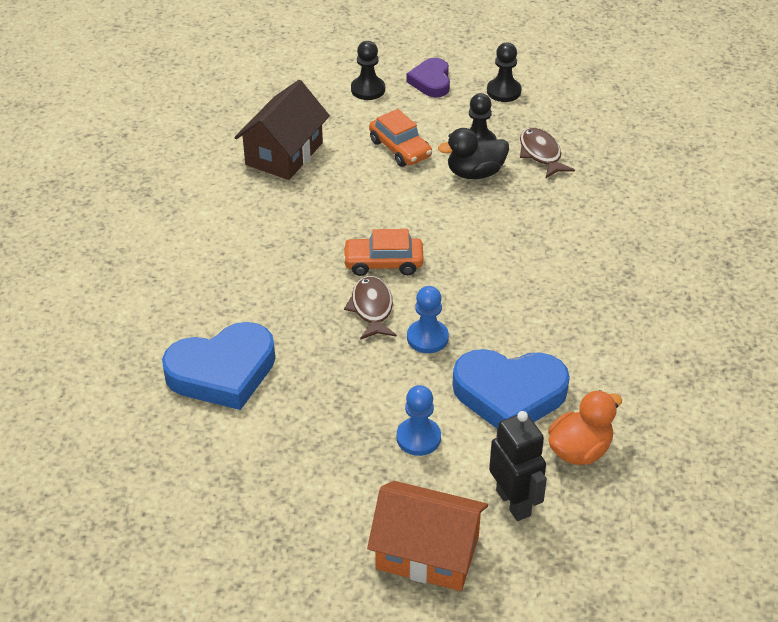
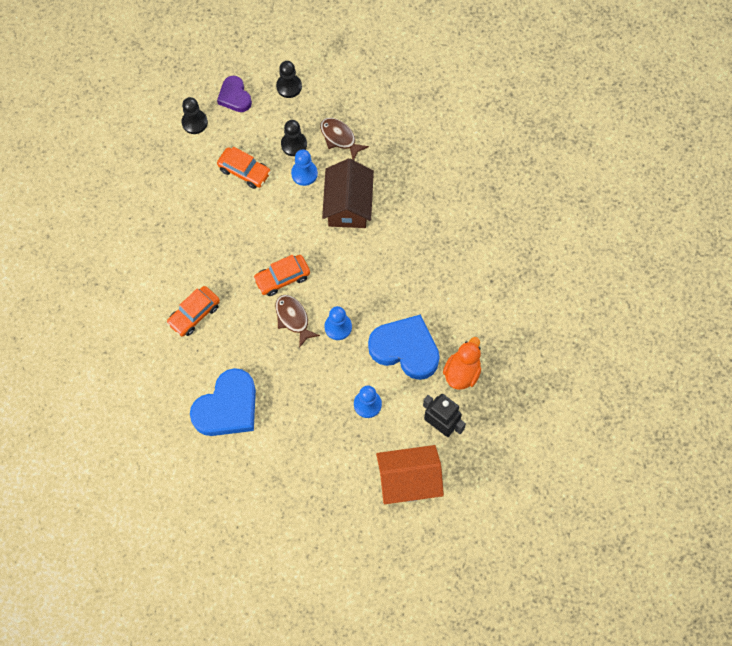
camera: 25 degrees left, 25 degrees up
brown house [234,80,330,180] -> brown house moved to [322,159,374,228]
black duck [438,128,509,179] -> blue pawn [291,149,318,186]
blue heart [452,349,570,428] -> blue heart turned 135 degrees counterclockwise [368,315,440,380]
none -> orange car [167,286,220,337]

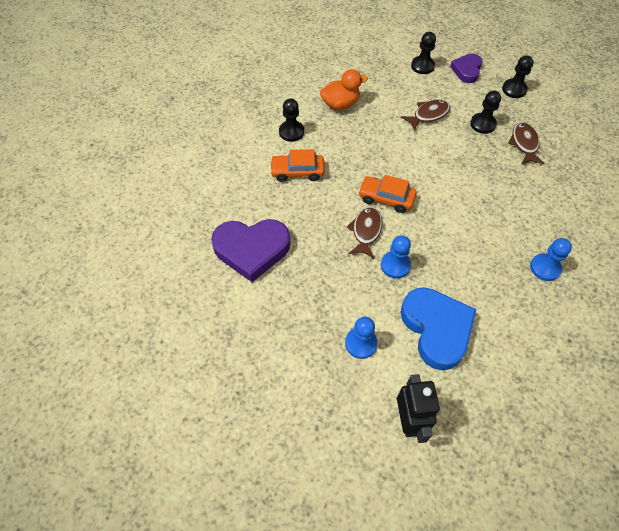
camera: 45 degrees right, 10 degrees down
blue heart [190,368,256,436] -> purple heart [211,219,290,282]
orange car [217,147,271,189] -> brown fish [401,99,450,131]
blue pawn [291,149,318,186] -> blue pawn moved to [530,238,572,281]
brown house [322,159,374,228] -> none
orange house [376,445,444,504] -> none
orange duck [443,337,481,390] -> orange duck moved to [320,69,368,110]
none -> black pawn [279,98,304,142]

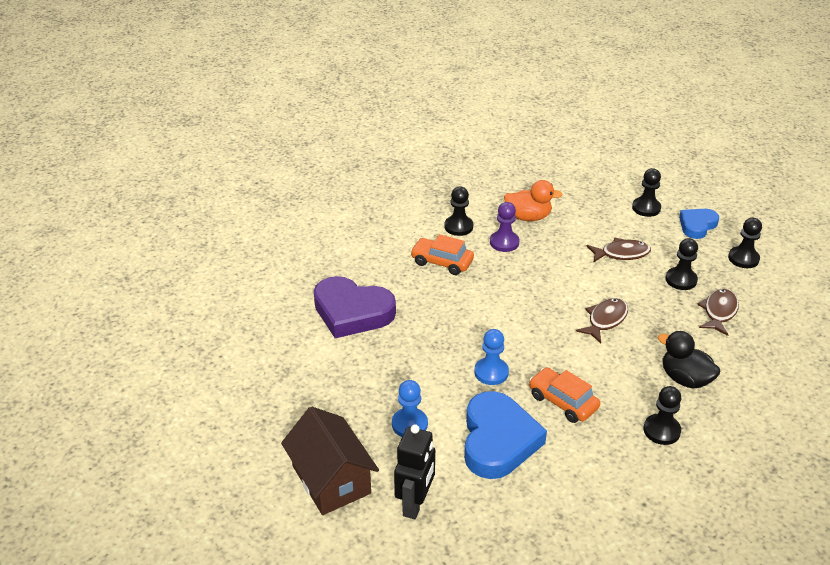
camera: 25 degrees right, 20 degrees down
brown fish [347,207,382,258] -> brown fish moved to [576,298,628,343]
orange car [358,175,417,213] -> orange car moved to [529,367,600,423]
purple heart [450,53,482,83] -> blue heart [679,209,719,239]
blue pawn [530,238,572,281] -> black pawn [644,386,681,445]
none -> brown house [281,407,379,515]
none -> purple pawn [490,202,519,252]
none -> black duck [658,331,721,388]

